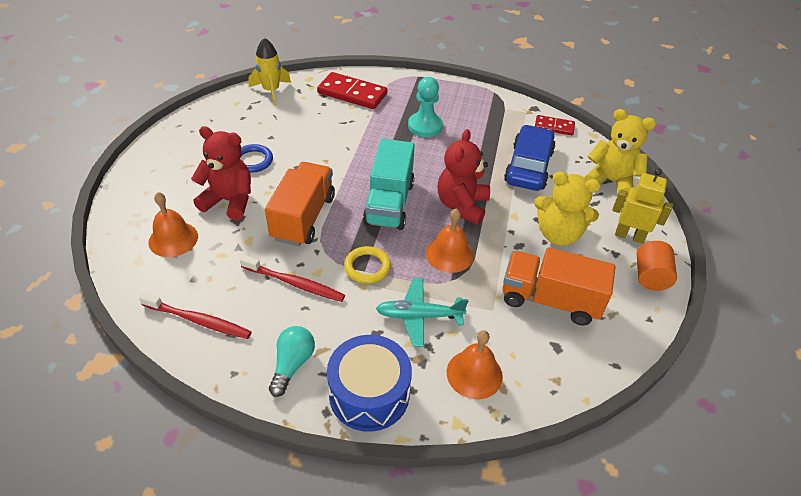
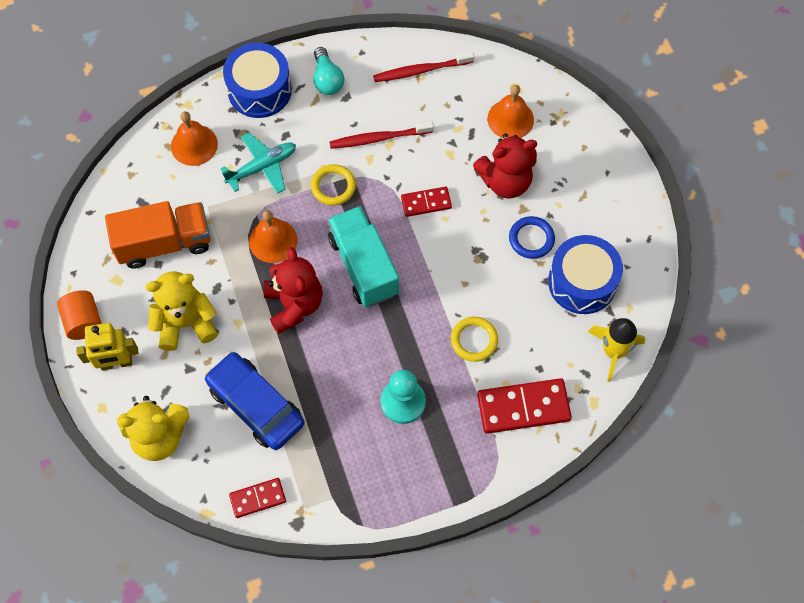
camera: 150 degrees right, 20 degrees up
orange truck [265,162,335,246] -> red domino [401,187,452,217]
blue car [504,125,556,191] -> blue car turned 150 degrees clockwise [204,352,305,450]
none -> yellow ring [451,317,498,362]
none -> blue drum [548,235,623,314]

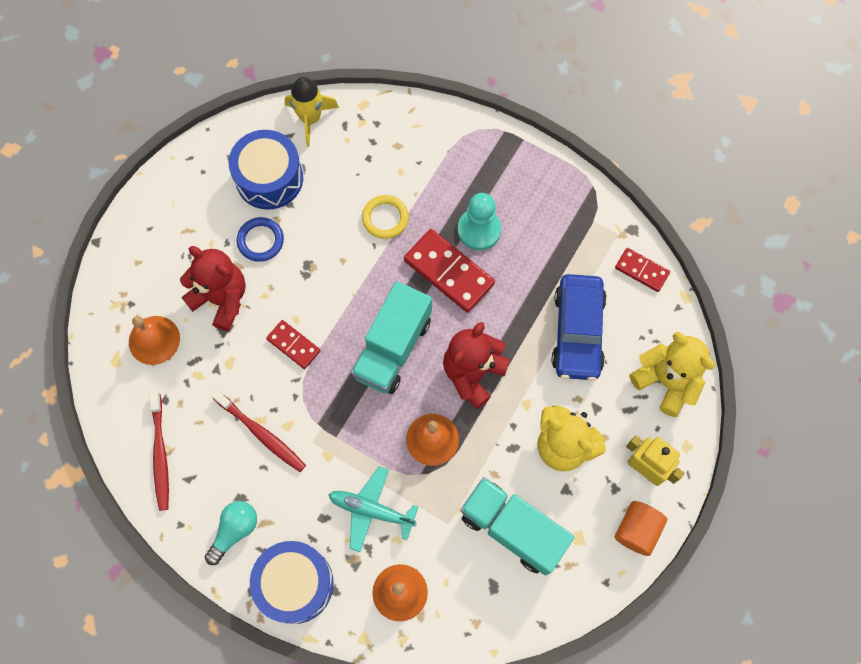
camera: 130 degrees left, 5 degrees up
orange truck [105,201,210,269] -> turquoise truck [460,477,574,576]
yellow ring [311,164,356,205] -> none
red toothbrush [373,51,474,82] -> red toothbrush turned 45 degrees clockwise [149,391,169,511]
red domino [477,378,572,434] -> red domino moved to [404,229,495,313]

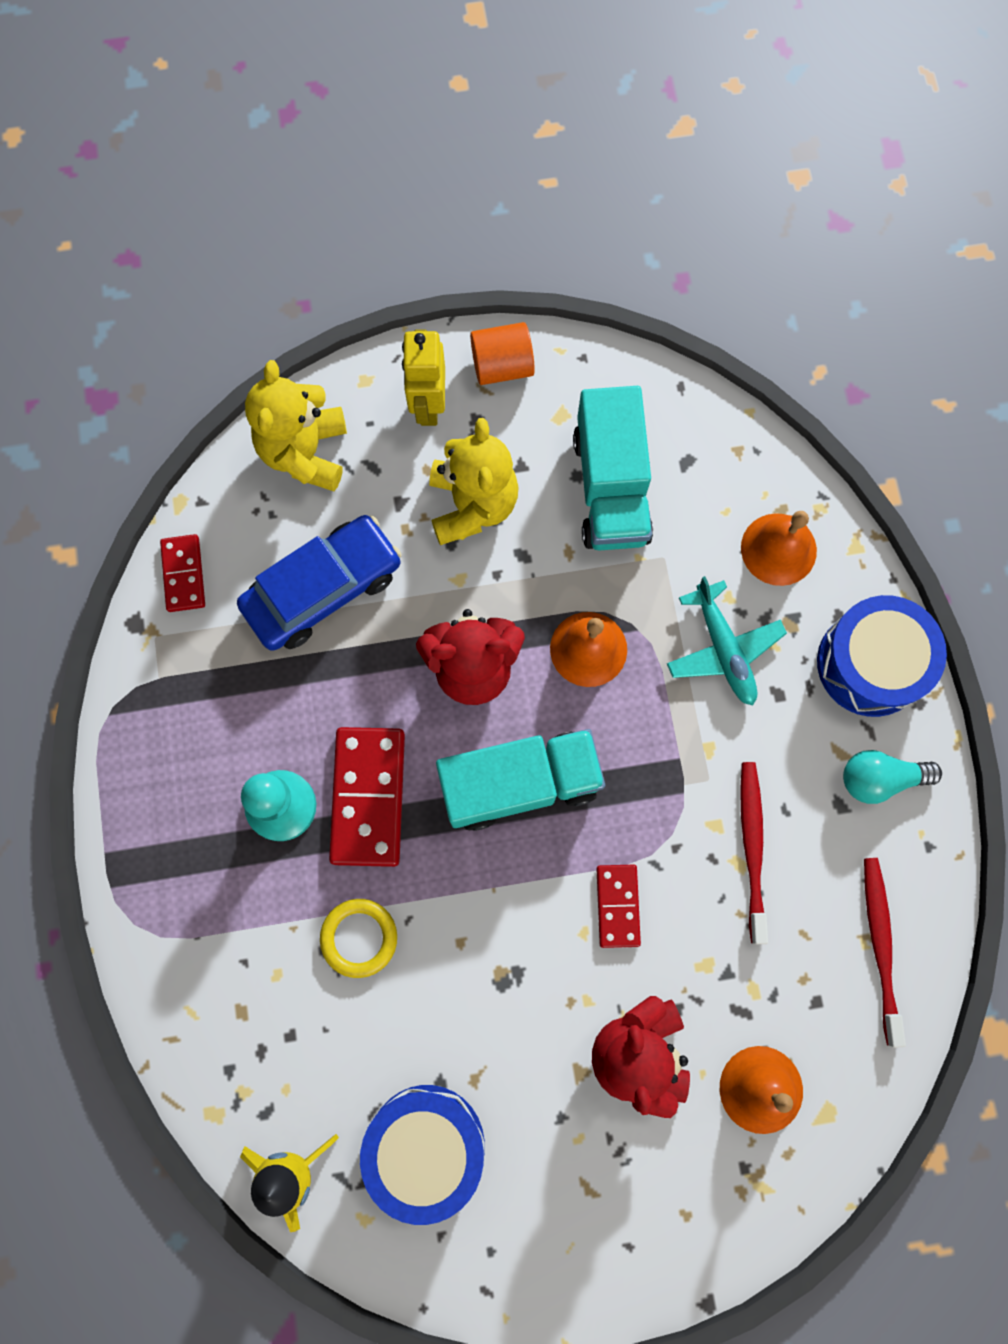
camera: 130 degrees left, 5 degrees up
red toothbrush [149,391,169,511] -> red toothbrush turned 45 degrees counterclockwise [864,858,906,1048]
blue ring [236,217,284,262] -> none

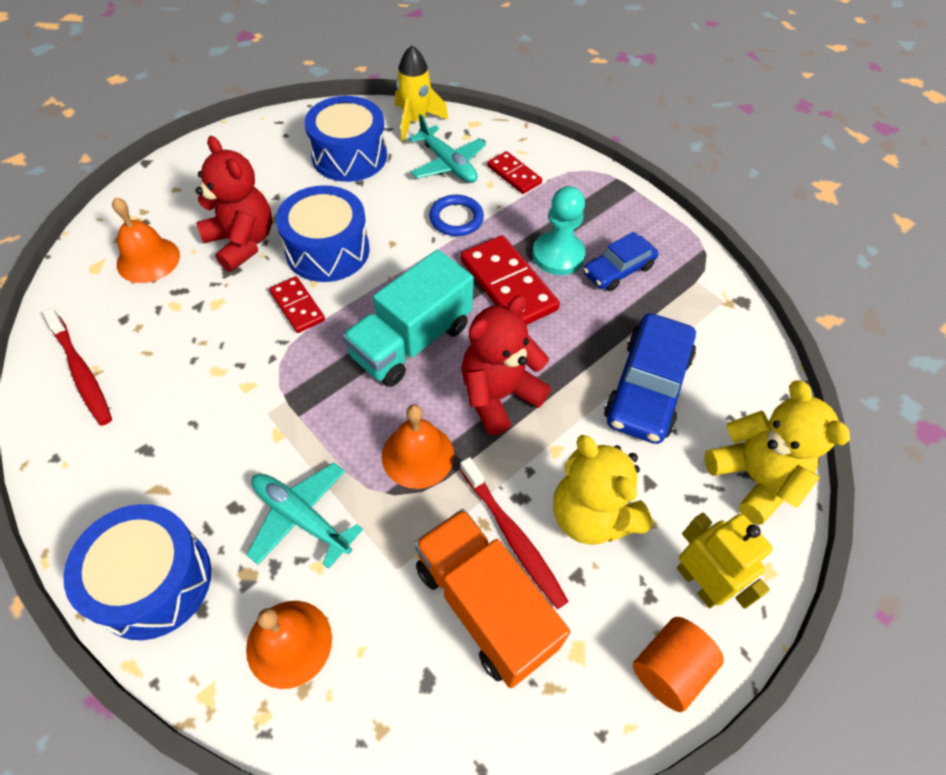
camera: 145 degrees right, 20 degrees down
red domino [160,534,205,612] -> red domino moved to [487,151,542,194]
yellow ring [320,899,397,978] -> blue ring [429,195,484,236]
turquoise truck [573,386,653,551] -> orange truck [414,509,570,688]
red toothbrush [740,762,768,944] -> red toothbrush moved to [460,457,569,609]
turquoise light bulb [843,750,942,804] -> none
none -> blue drum [276,185,370,282]
none -> turquoise plane [408,114,486,183]
none -> blue car [583,232,659,291]

